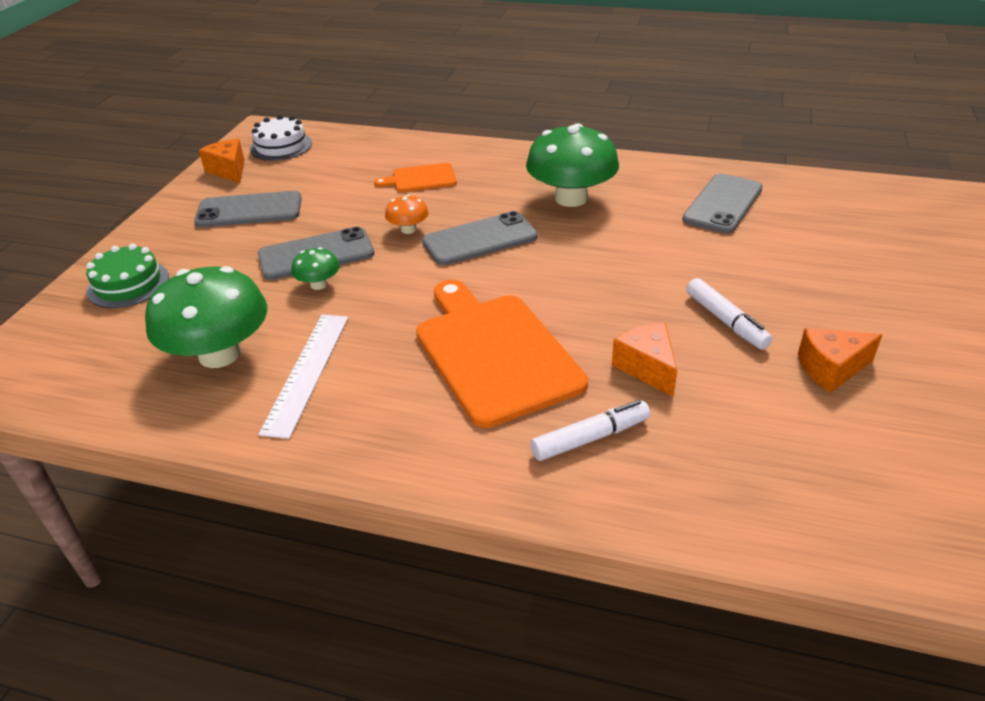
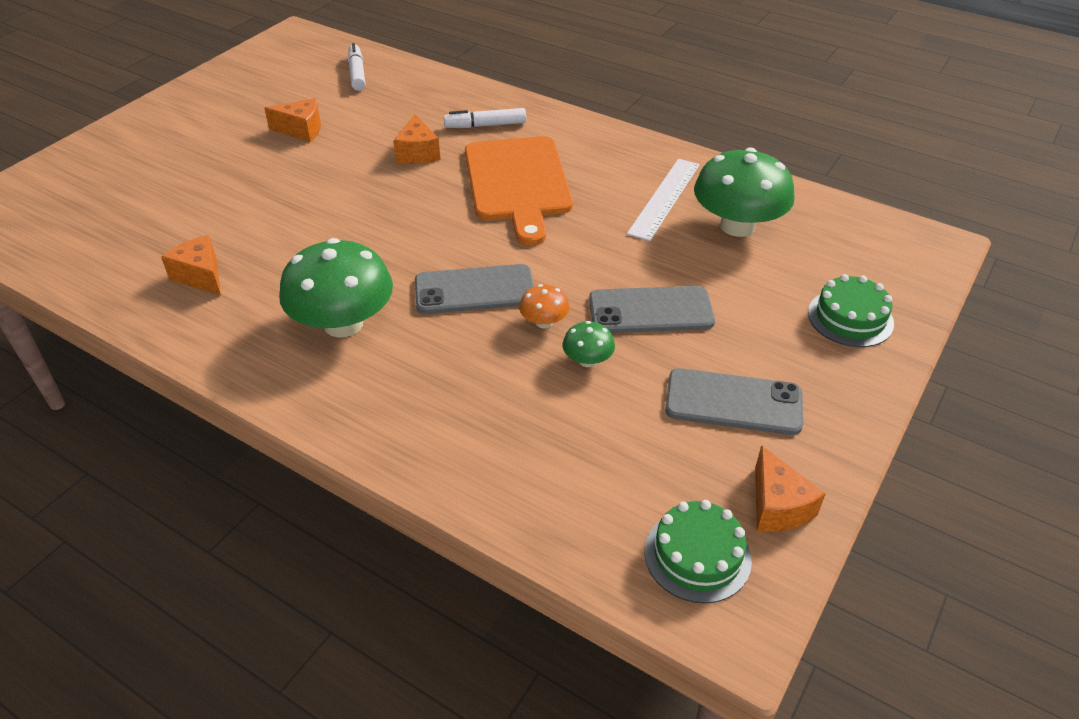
camera: 165 degrees left, 5 degrees up
white cake [250,115,312,161] -> green cake [645,500,752,603]
green mushroom [291,247,340,290] -> green mushroom moved to [563,321,615,367]
orange cutting board [374,163,457,192] -> none
grey phone [682,173,763,234] -> orange cheese [161,235,221,295]
white marker [687,278,772,350] -> white marker moved to [348,43,365,91]

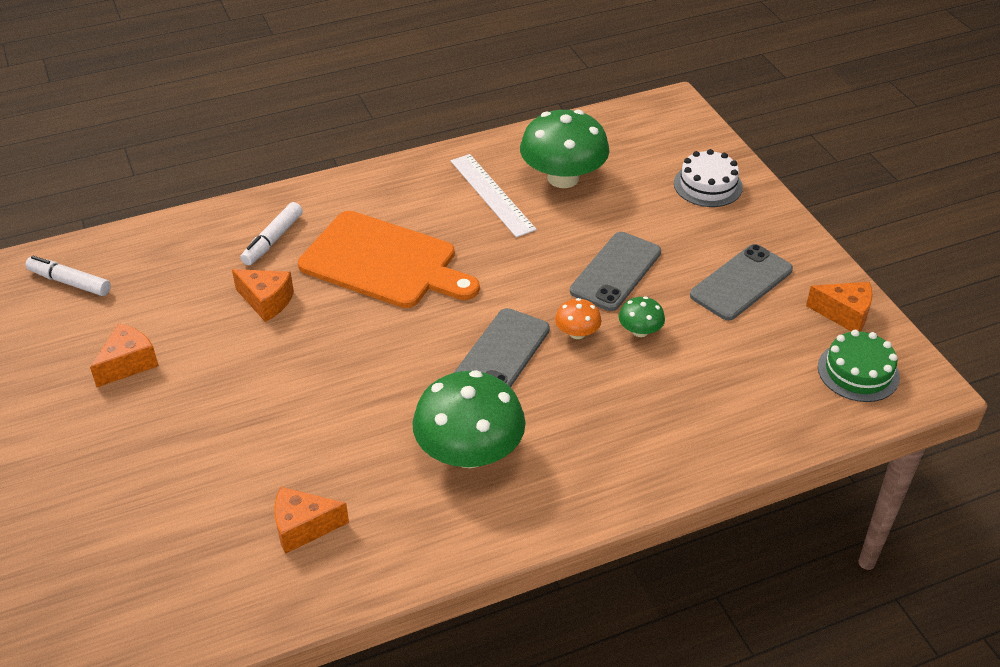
camera: 55 degrees left, 0 degrees up
green cake [808,274,894,347] -> white cake [674,149,743,207]

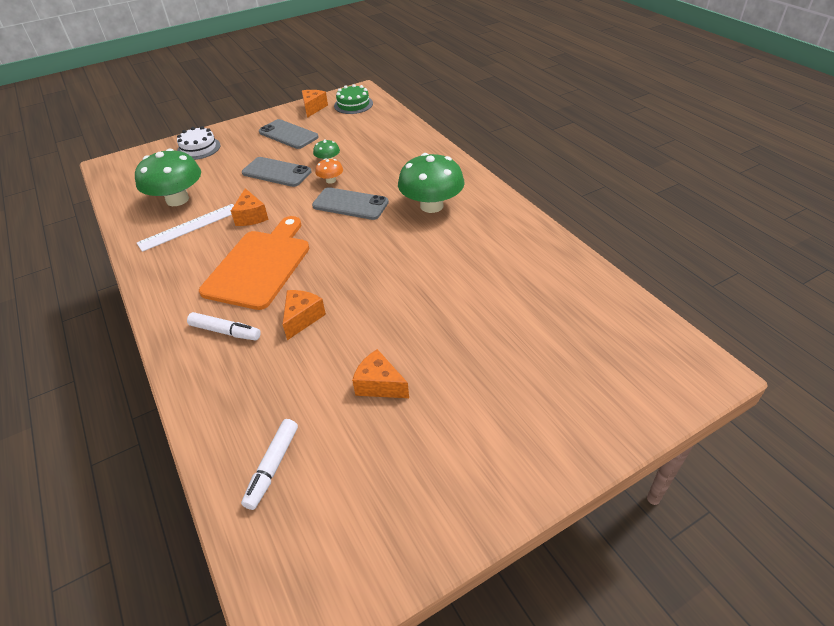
camera: 95 degrees left, 0 degrees up
orange cheese [274,487,349,554] -> orange cheese moved to [231,188,269,226]

